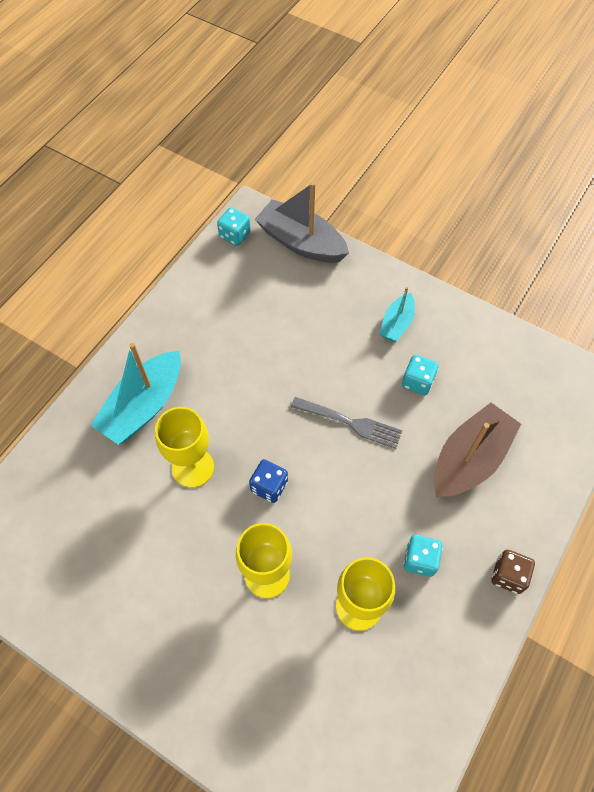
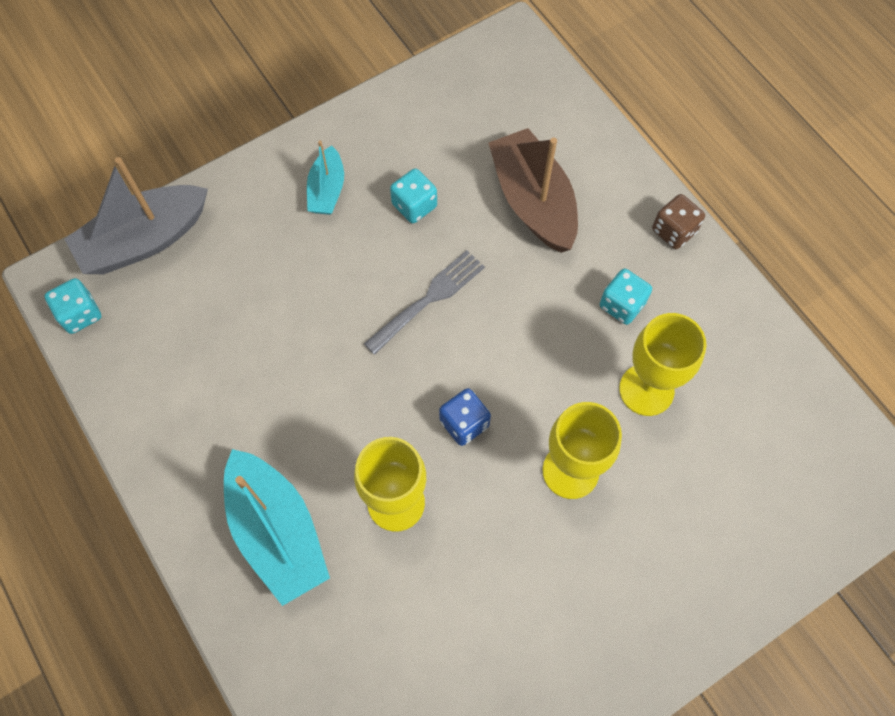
camera: 65 degrees left, 5 degrees up
turquoise boat [380,287,415,342] -> turquoise boat turned 45 degrees clockwise [307,140,344,215]

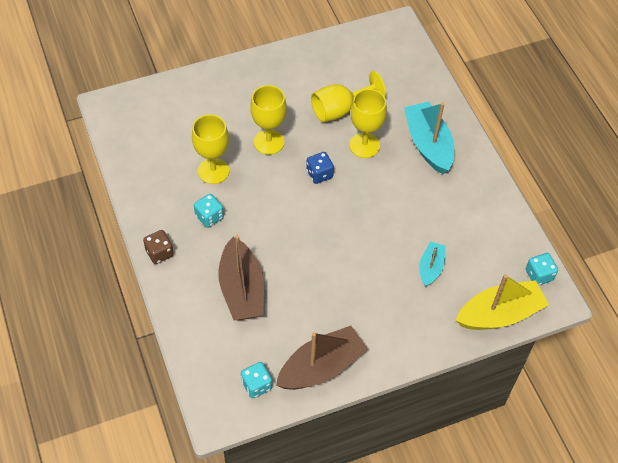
camera: 170 degrees left, 10 degrees down
grey boat [64,157,208,274] -> yellow boat [456,274,549,330]
turquoise boat [307,140,344,215] -> turquoise boat moved to [419,241,446,287]
grey fork [364,250,485,355] -> none
turquoise dice [390,168,437,223] -> turquoise dice moved to [241,362,272,398]
none -> brown boat [276,326,368,390]
none -> yellow goblet [311,71,386,122]

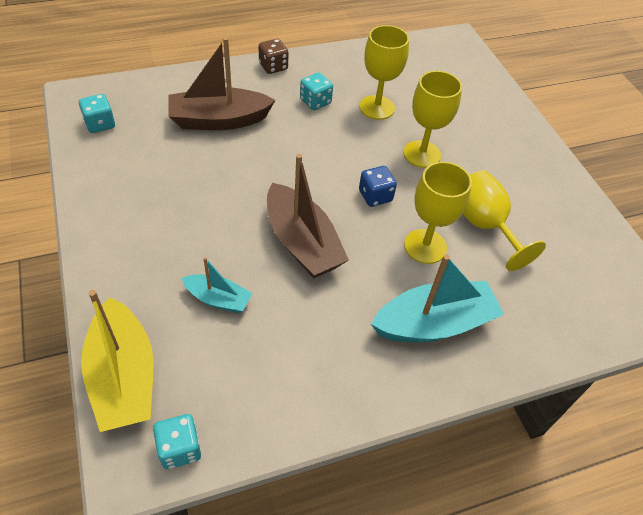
camera: 90 degrees right, 5 degrees down
brown boat [276,326,368,390] -> brown boat moved to [267,154,349,279]

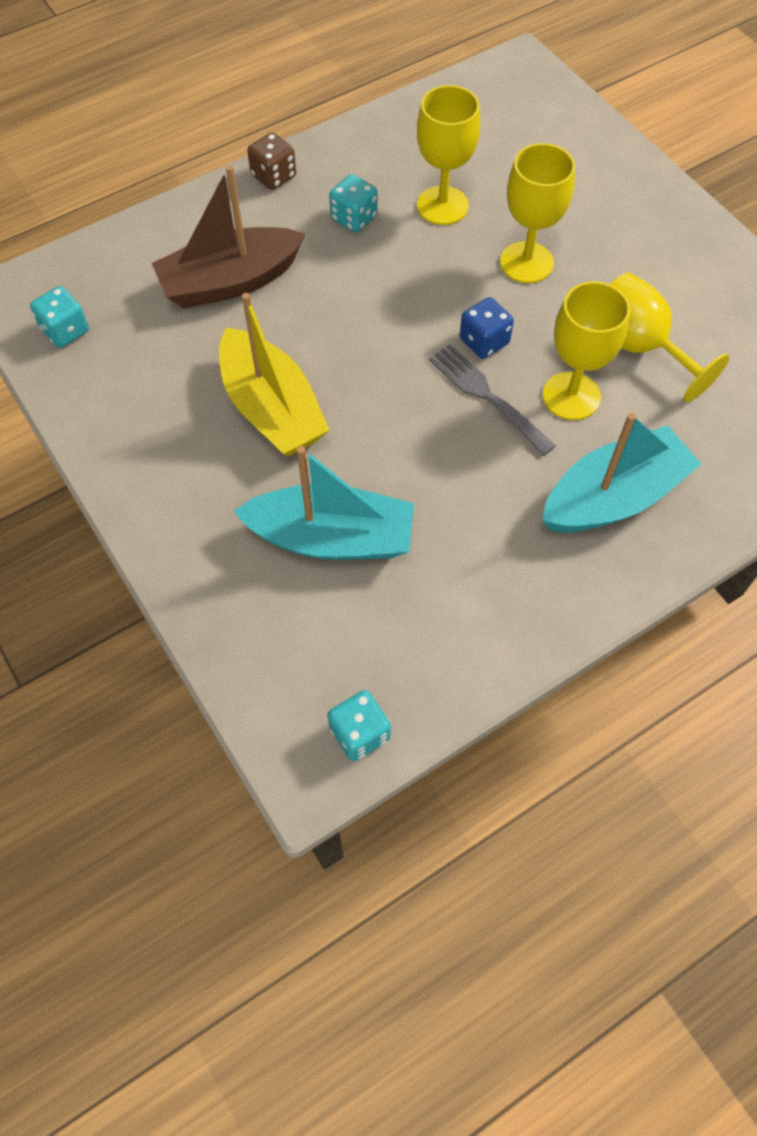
camera: 10 degrees left, 10 degrees up
yellow boat [81,290,153,432] -> yellow boat moved to [219,293,330,457]
turquoise boat [182,257,253,313] -> turquoise boat [234,446,414,560], size x1.80
brown boat [267,154,349,279] -> none
none -> grey fork [429,344,556,456]

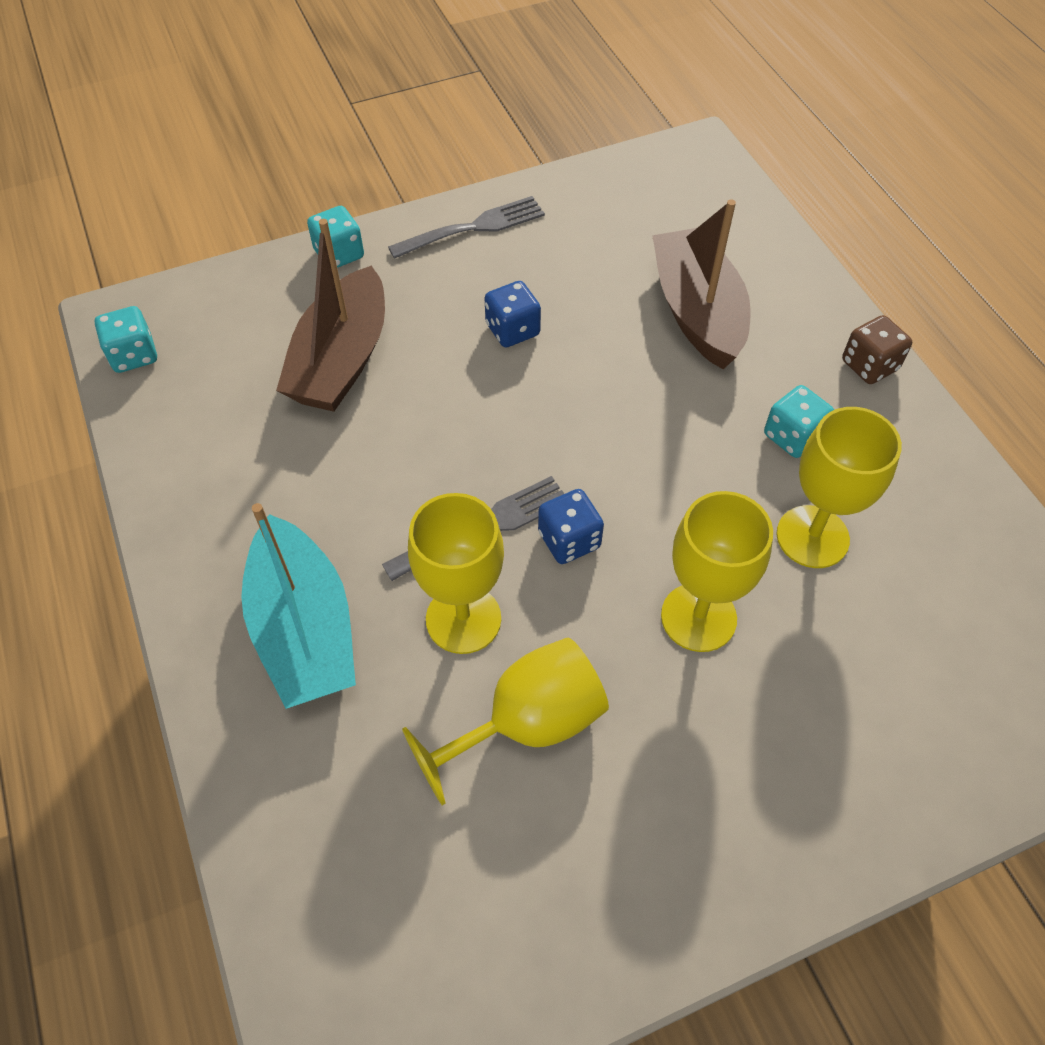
camera: 100 degrees right, 5 degrees down
turquoise dice [30,286,89,348] -> turquoise dice moved to [307,206,364,268]
yellow boat [219,293,330,457] -> blue dice [484,281,541,347]
turquoise boat [234,446,414,560] -> brown boat [276,219,385,412]
none -> grey fork [388,196,545,259]

